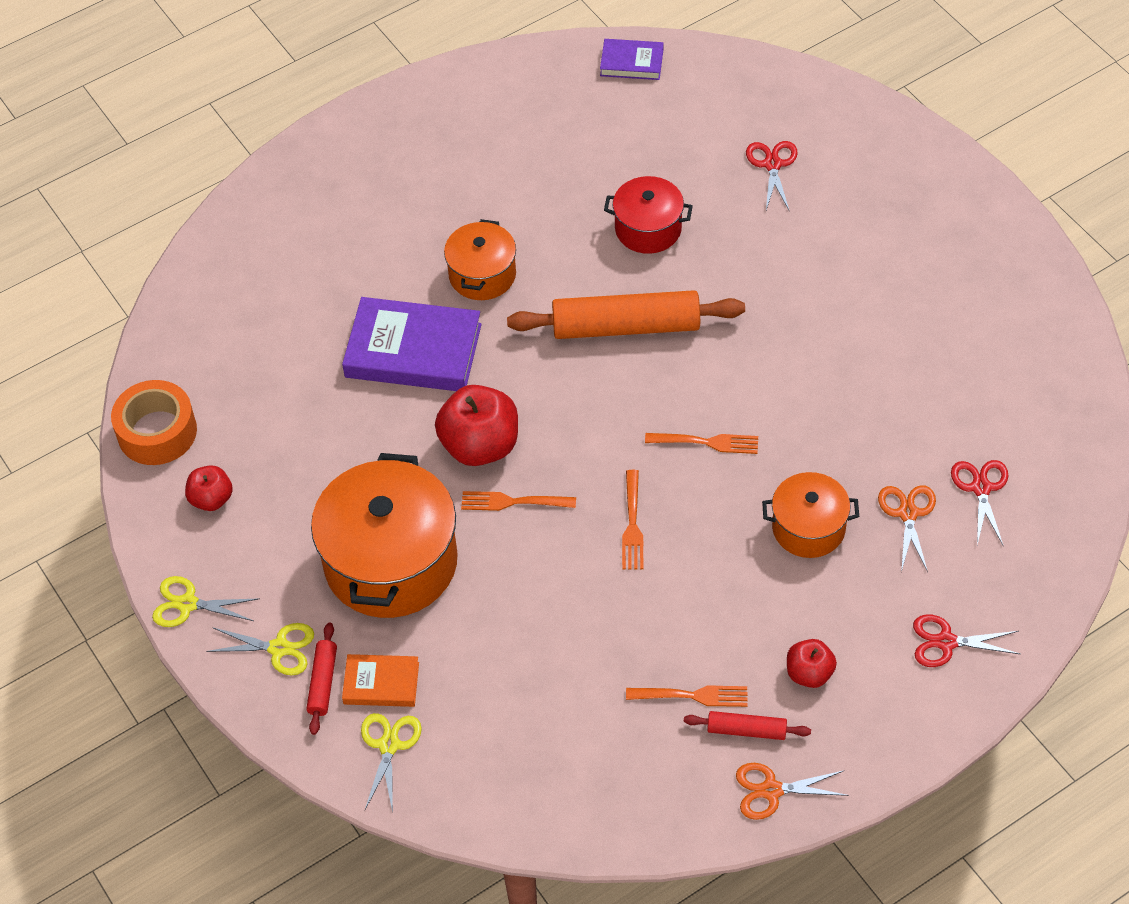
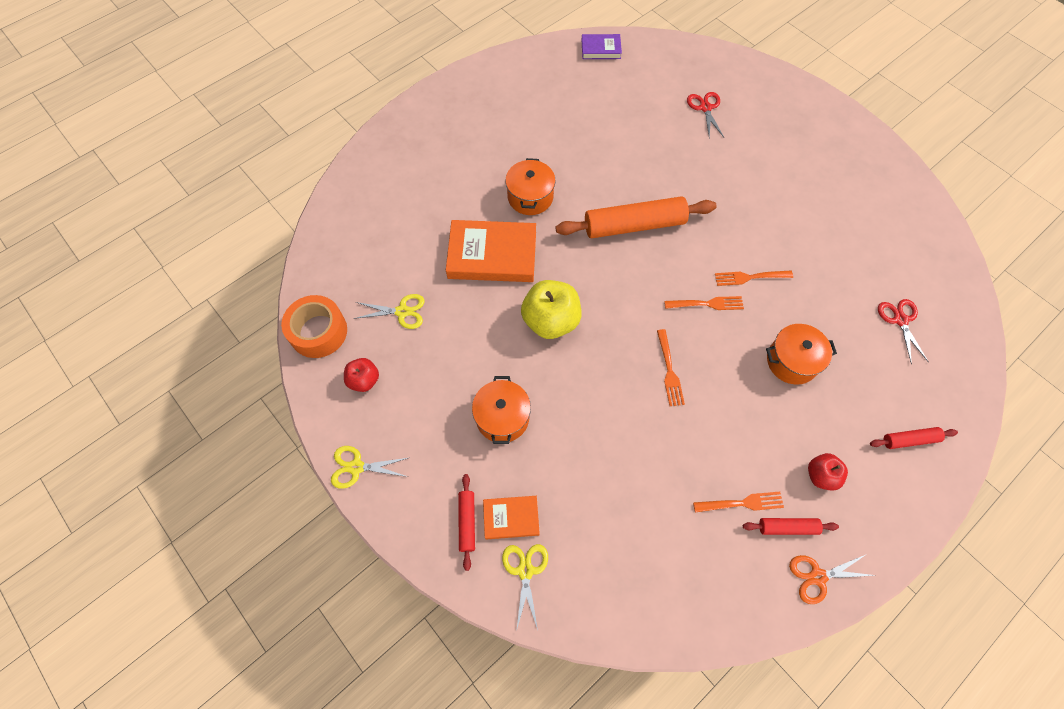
camera: 10 degrees left, 10 degrees up
yellow scissors [206,623,314,675] -> yellow scissors moved to [354,294,425,329]
orange pot [311,453,458,618] -> orange pot [472,376,531,444], size x0.55
purple book [342,297,482,391] -> orange book [446,220,536,282]
red apple [435,385,518,466] -> yellow apple [521,280,582,339]
orange fork [461,491,576,511] -> orange fork moved to [715,271,793,286]
red pot [604,176,693,254] -> none
orange scissors [878,485,936,572] -> none
red scissors [913,614,1020,667] -> red rolling pin [870,427,958,449]

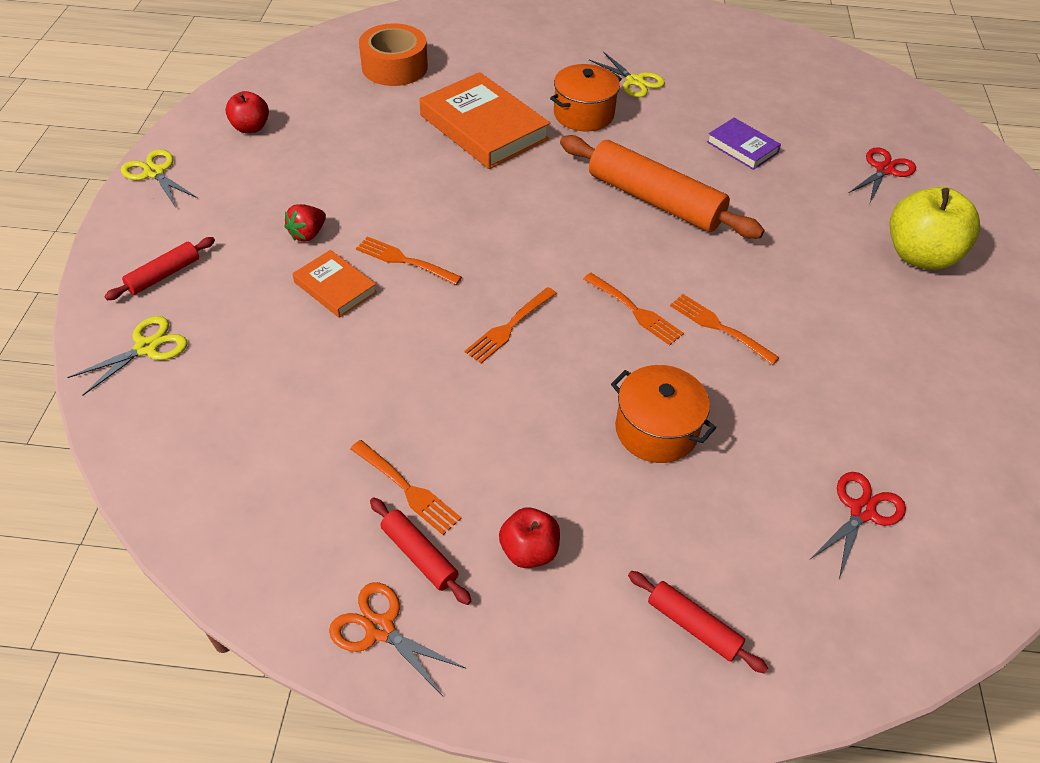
camera: 45 degrees right, 15 degrees down
orange tape [281,295,347,358] -> orange tape moved to [359,23,428,86]
yellow scissors [354,294,425,329] -> yellow scissors moved to [589,52,665,98]
orange pot [472,376,531,444] -> red strawberry [284,204,326,242]
orange book [483,496,540,539] -> orange book moved to [292,250,377,318]
yellow apple [521,280,582,339] -> yellow apple moved to [890,187,980,270]
purple book [581,34,622,59] -> purple book moved to [707,118,781,170]
none -> orange fork [356,236,462,285]

